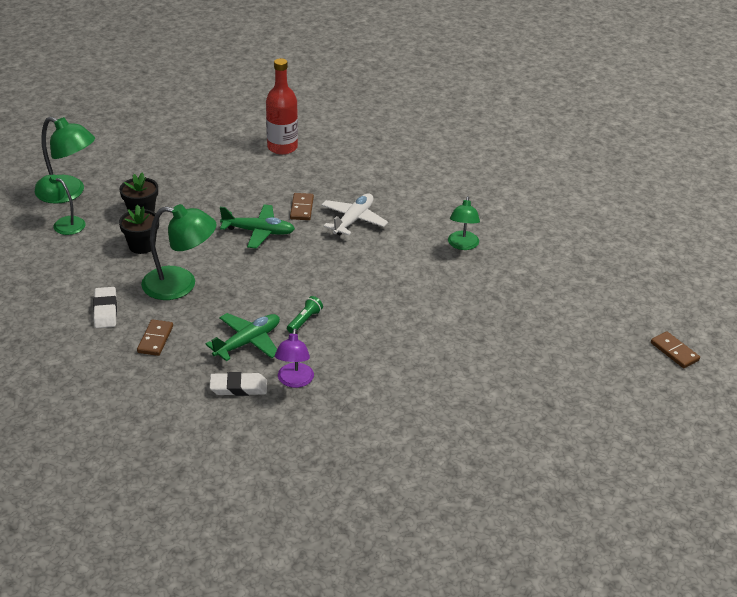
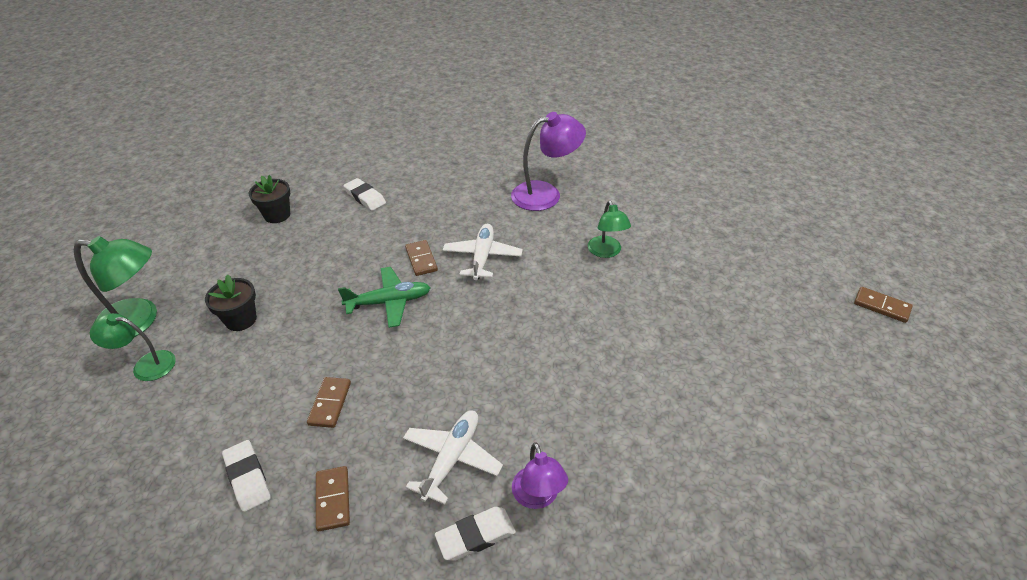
camera: 20 degrees left, 5 degrees up
black flower pot [119,205,159,254] -> black flower pot moved to [249,175,290,223]
green lamp [141,204,217,300] -> brown domino [307,377,351,428]
green plane [205,313,280,361] -> white plane [403,410,503,505]
red bottle [266,58,298,155] -> white eraser [344,178,386,211]
green flashlight [287,296,323,333] -> none
none -> purple lamp [511,112,586,211]

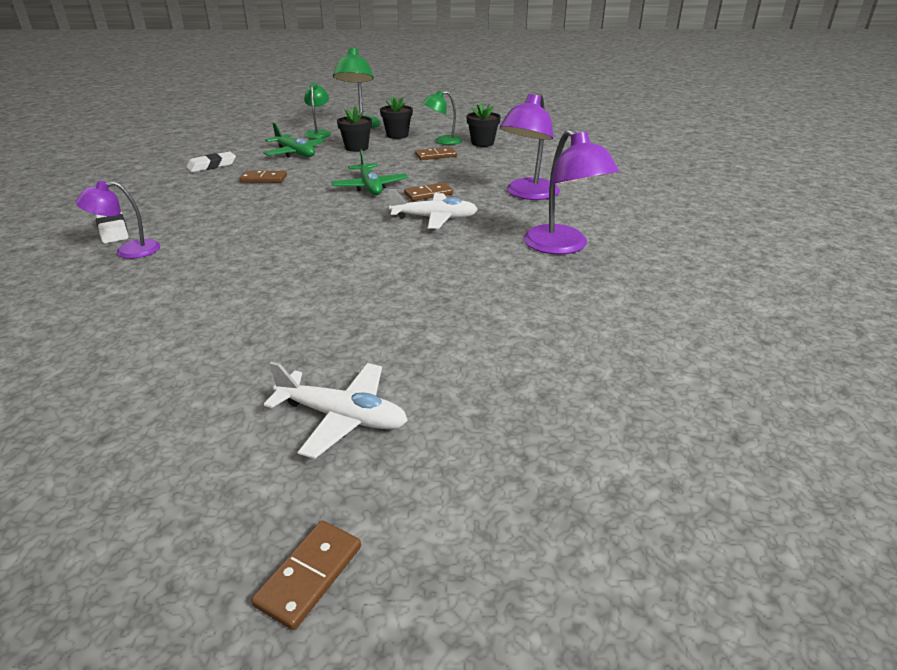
camera: 85 degrees right, 10 degrees down
brown domino [316,466,350,531] -> brown domino moved to [415,147,457,160]
white eraser [344,178,386,211] -> none
white plane [403,410,503,505] -> white plane moved to [264,362,408,459]
green lamp [588,200,631,258] -> green lamp moved to [422,90,462,145]
none -> green plane [263,123,325,158]
none -> black flower pot [380,96,413,139]
none -> purple lamp [500,93,560,200]

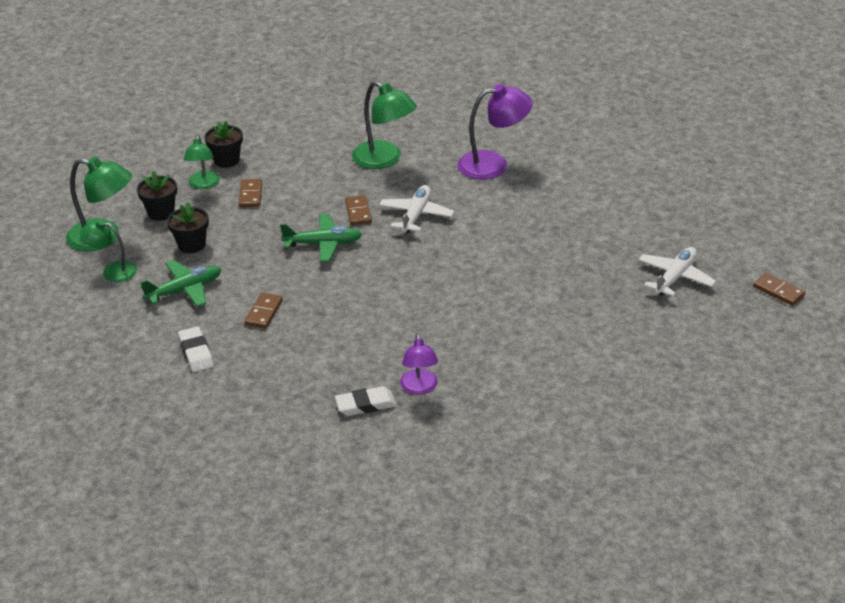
camera: 75 degrees left, 5 degrees up
purple lamp [500,93,560,200] -> green lamp [352,81,417,169]

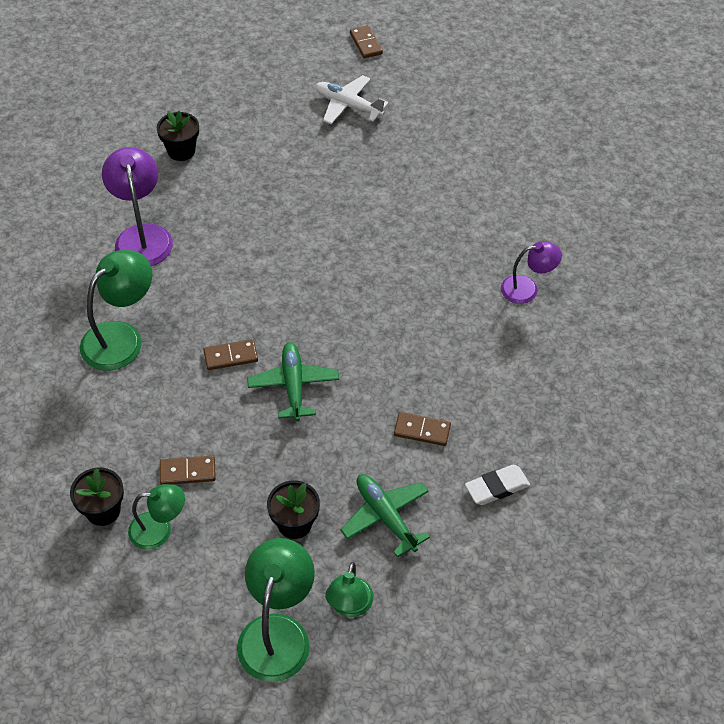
camera: 95 degrees left, 15 degrees up
black flower pot [137,171,177,221] -> black flower pot moved to [157,111,199,161]
white eraser [335,386,397,416] -> none
white plane [379,185,454,233] -> none
brown domino [753,273,806,306] -> brown domino turned 60 degrees counterclockwise [350,25,383,58]

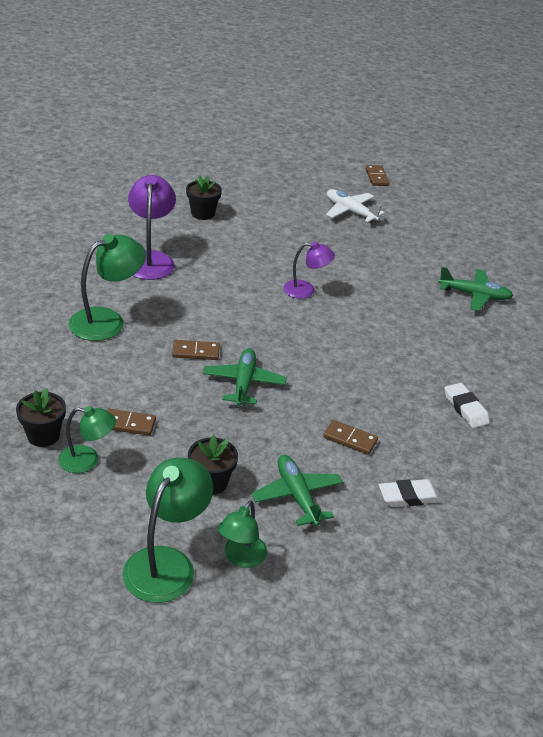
camera: 10 degrees right, 15 degrees down
purple lamp [501,241,562,304] -> purple lamp moved to [283,241,335,299]
none -> green plane [438,267,513,311]
none -> white eraser [445,383,490,428]

